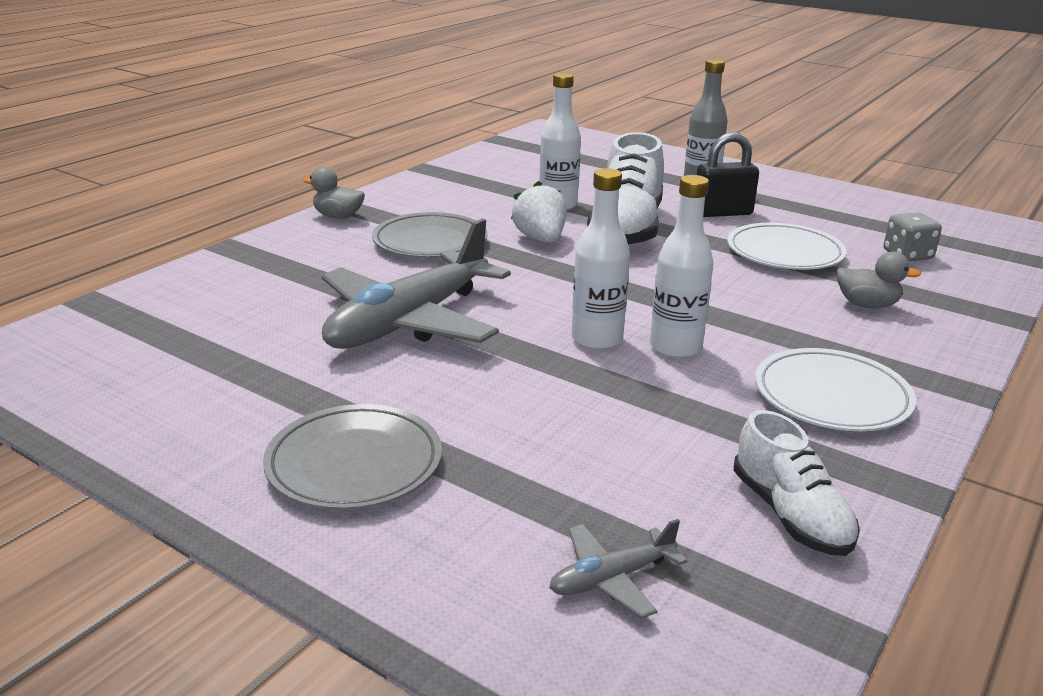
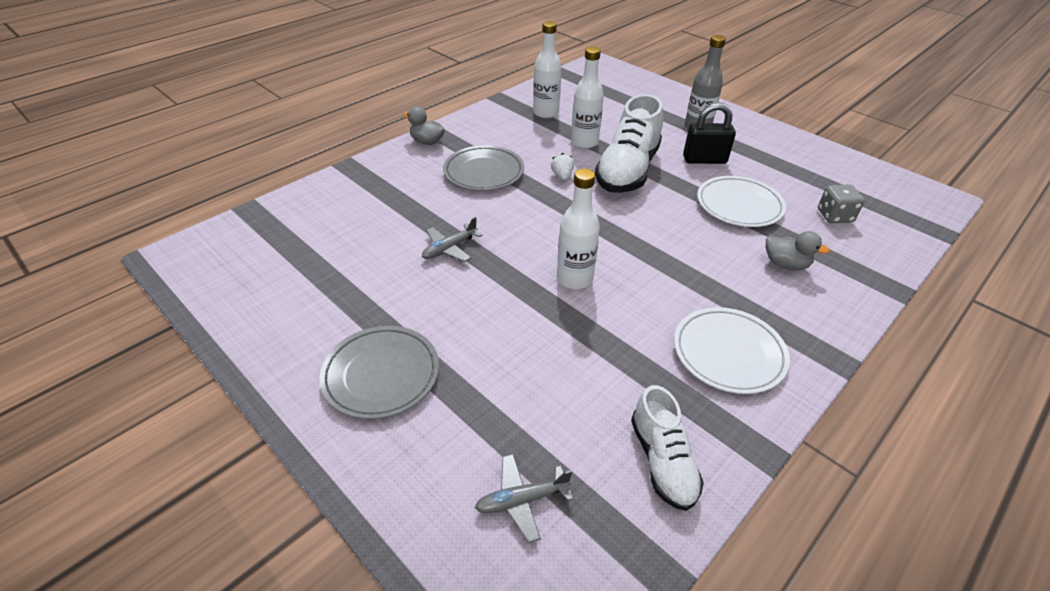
camera: 10 degrees right, 15 degrees up
grey plane [322,218,511,349] -> grey plane [422,217,483,262], size x0.43
white strawberry [511,181,566,243] -> white strawberry [551,153,574,180], size x0.58
white bottle [650,175,714,358] -> white bottle moved to [533,21,562,118]

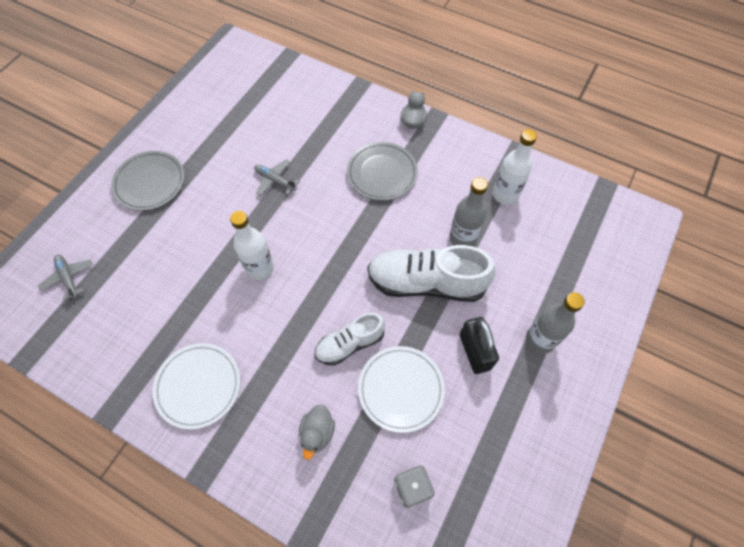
camera: 75 degrees right, 20 degrees up
white strawberry [551,153,574,180] -> none
white bottle [571,47,604,149] -> grey bottle [449,177,488,246]
white shoe [631,385,703,511] -> white shoe moved to [315,313,385,365]

